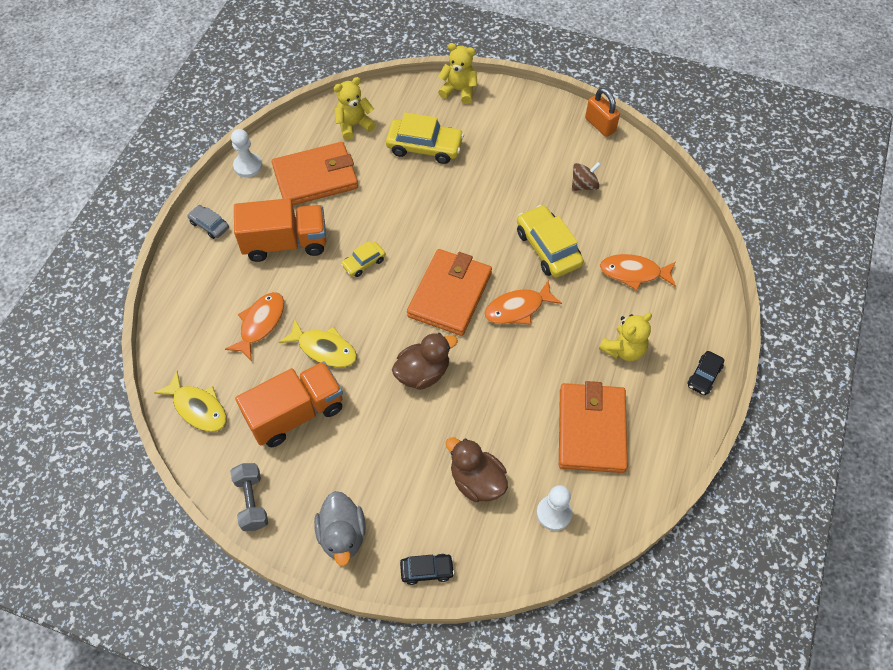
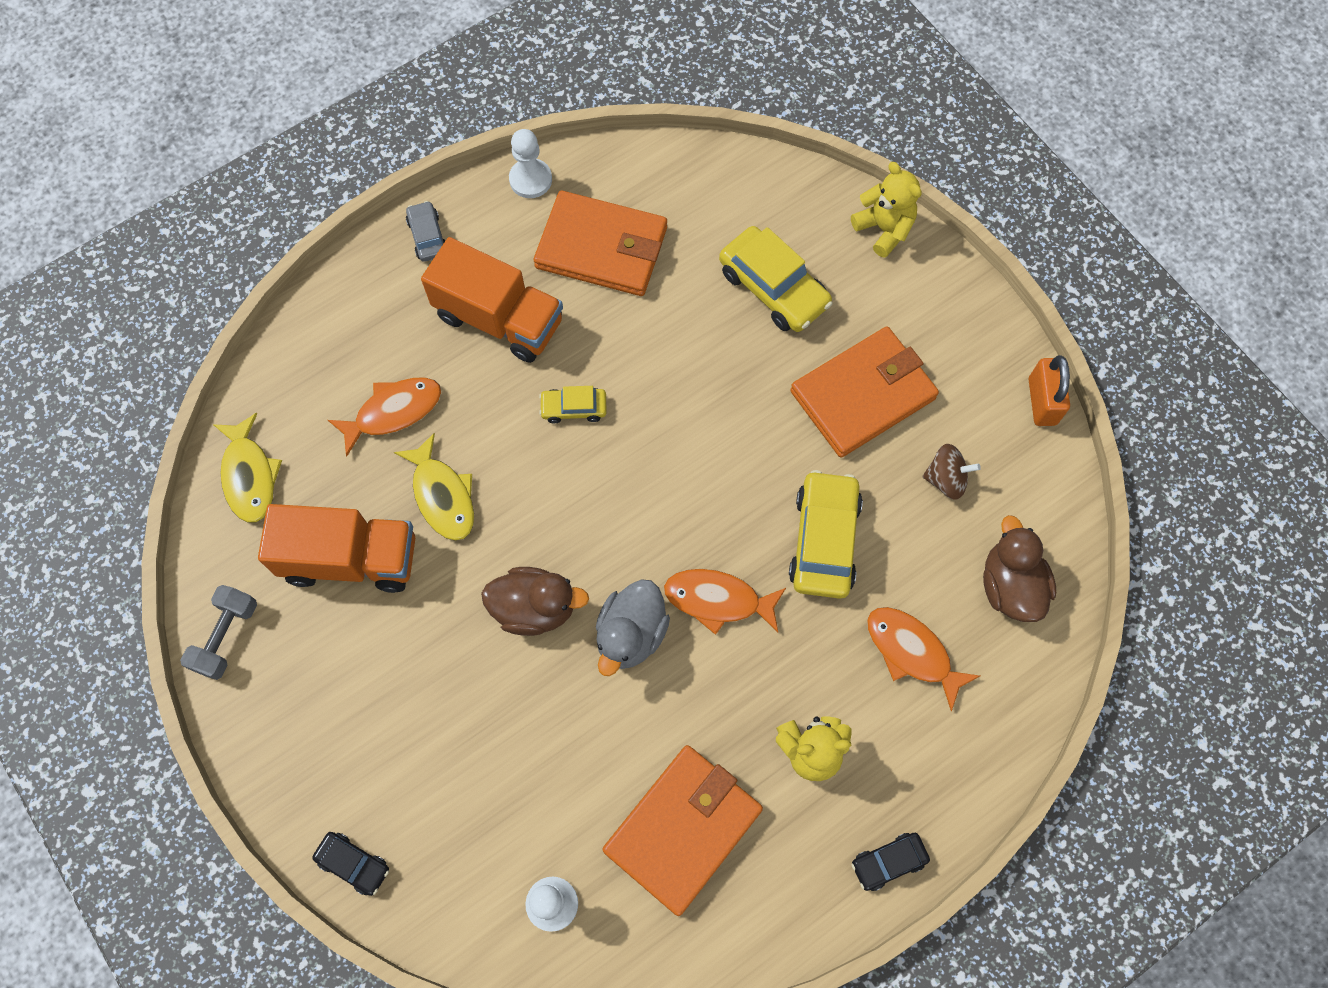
camera: 35 degrees right, 10 degrees up
grey duck [314,491,366,566] -> grey duck moved to [596,579,670,676]
yellow teddy bear [334,77,376,140] -> none
orange wallet [407,249,492,336] -> orange wallet moved to [790,326,939,458]
brown duck [446,437,508,502] -> brown duck moved to [983,515,1056,622]

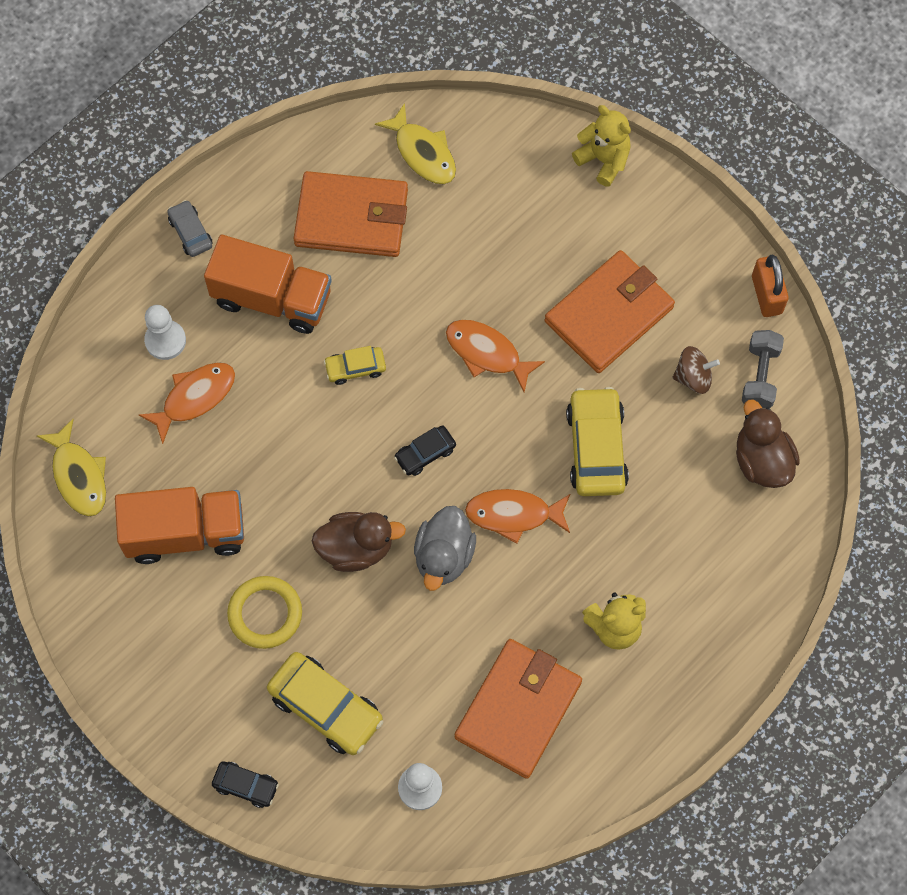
camera: 10 degrees left, 0 degrees up
grey dumbbell [180,585,257,680] -> grey dumbbell moved to [742,330,784,408]
yellow fish [394,433,474,541] -> yellow fish moved to [375,103,456,184]
white pawn [509,129,552,198] -> white pawn moved to [144,305,186,360]
yellow car [719,226,832,332] -> yellow car moved to [267,652,383,755]
black car [852,833,930,891] -> black car moved to [394,425,456,476]
orange fish [867,607,980,711] -> orange fish moved to [446,320,545,392]
none -> yellow ring [227,576,302,649]

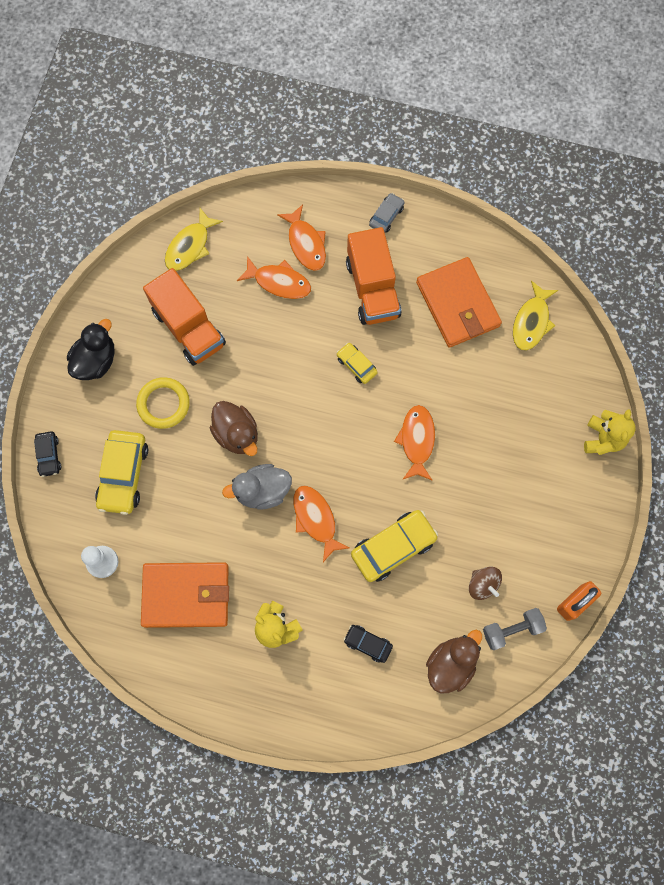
camera: 60 degrees right, 5 degrees up
white pawn [144,305,186,360] -> orange fish [277,205,326,271]
black car [394,425,456,476] -> black car moved to [343,625,393,663]
orange wallet [545,250,675,373] -> none
none -> black duck [67,319,114,380]

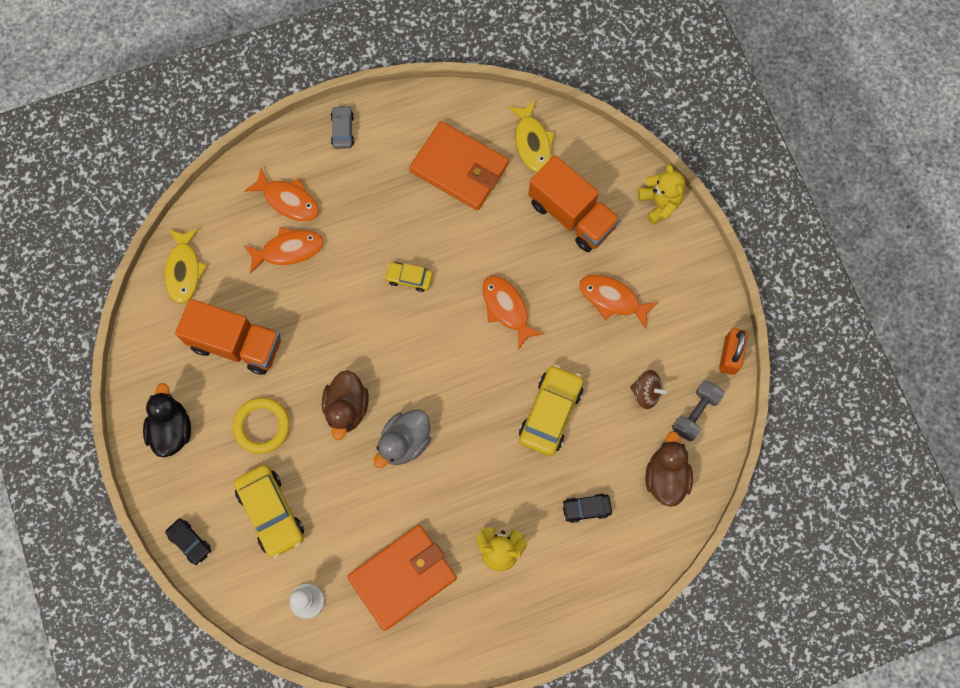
camera: 35 degrees left, 0 degrees up
brown duck [210,401,258,456] -> brown duck turned 75 degrees clockwise [322,370,369,440]
orange fish [293,485,349,562] -> orange fish moved to [579,275,659,329]
orange truck [346,227,402,325] -> orange truck moved to [528,155,620,252]

